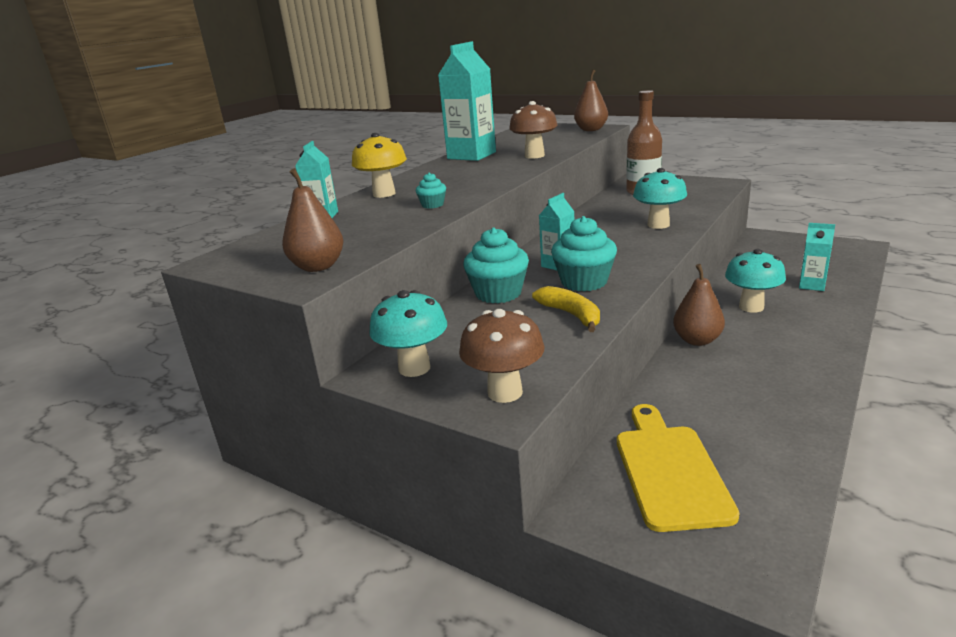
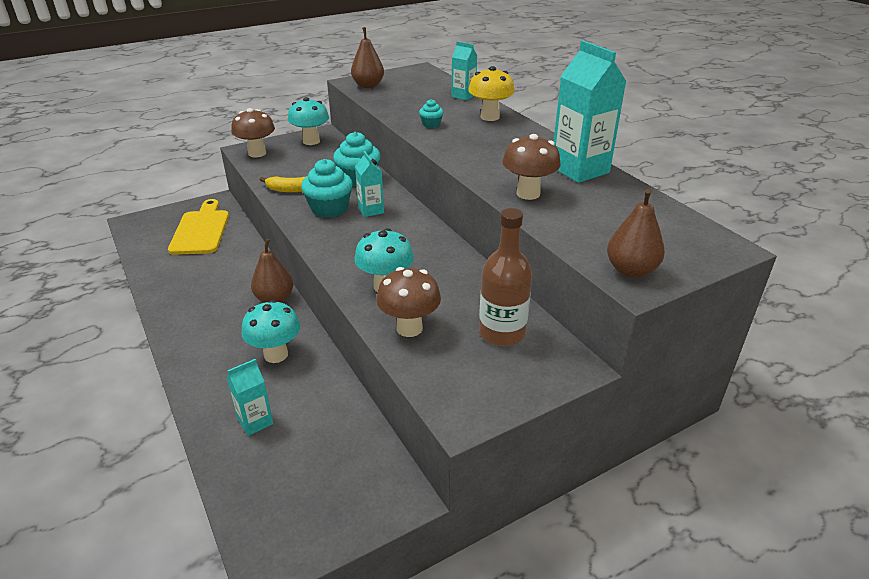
camera: 115 degrees right, 10 degrees up
yellow cutting board [617,404,740,532] -> yellow cutting board turned 120 degrees counterclockwise [168,199,229,255]
none -> brown mushroom [376,267,441,337]

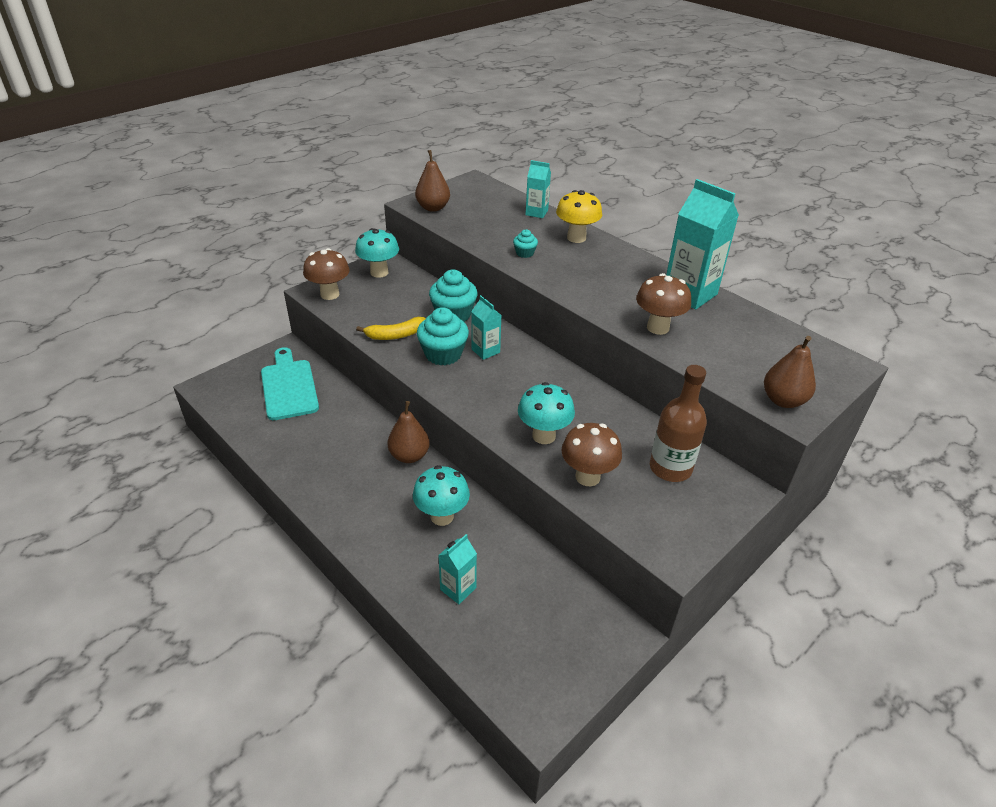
camera: 15 degrees left, 5 degrees up
yellow cutting board [168,199,229,255] -> turquoise cutting board [261,347,319,420]

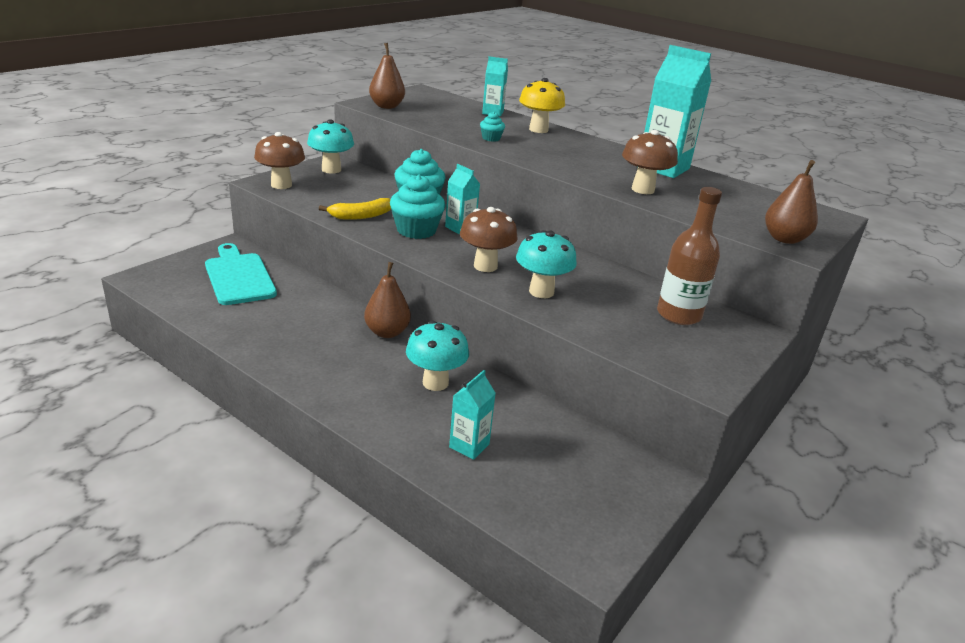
camera: 10 degrees left, 10 degrees down
brown mushroom [561,423,622,486] -> brown mushroom moved to [460,207,518,272]

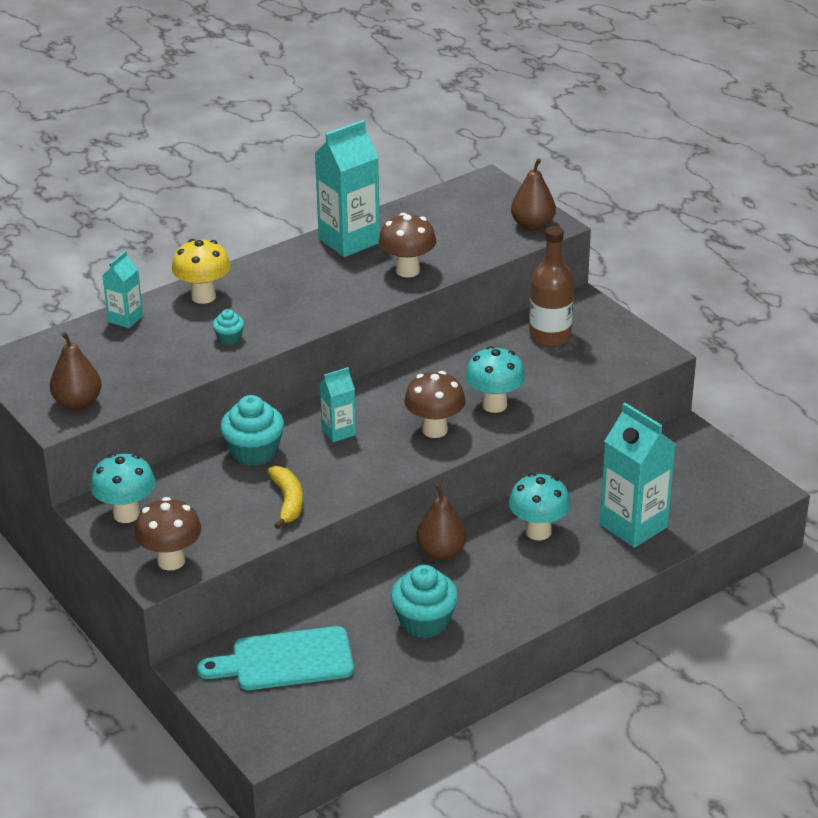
camera: 70 degrees left, 5 degrees up
turquoise cupcake [390,175,446,239] -> turquoise cupcake moved to [391,565,458,638]
turquoise carton [449,370,496,460] -> turquoise carton [600,403,676,548], size x1.86

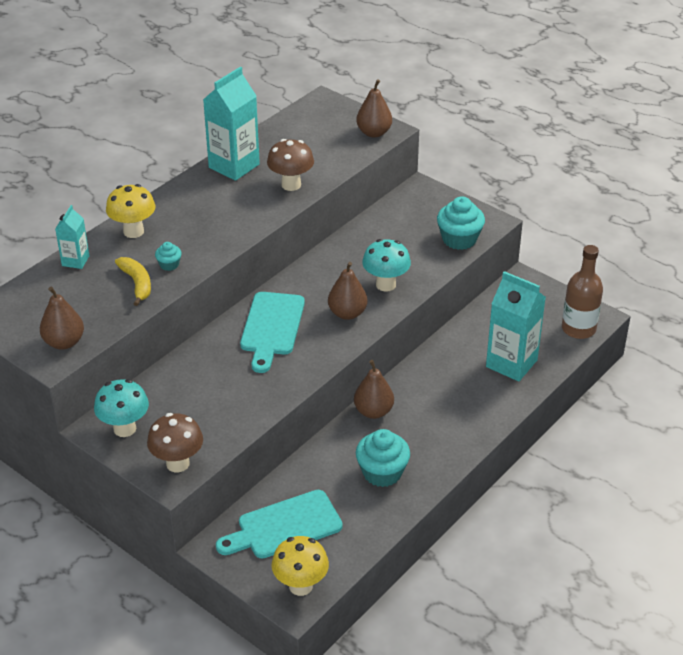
camera: 15 degrees left, 5 degrees up
turquoise cupcake [220,395,284,466] -> turquoise cupcake moved to [437,196,485,250]
yellow banana [268,466,303,529] -> yellow banana moved to [115,257,151,306]
turquoise carton [320,367,356,442] -> turquoise cutting board [240,292,305,373]
brown mushroom [404,371,465,438] -> brown pear [328,262,368,320]
turquoise mushroom [509,473,571,540] -> none
brown bottle [529,226,574,346] -> brown bottle moved to [562,245,603,339]
none -> yellow mushroom [272,536,329,596]

